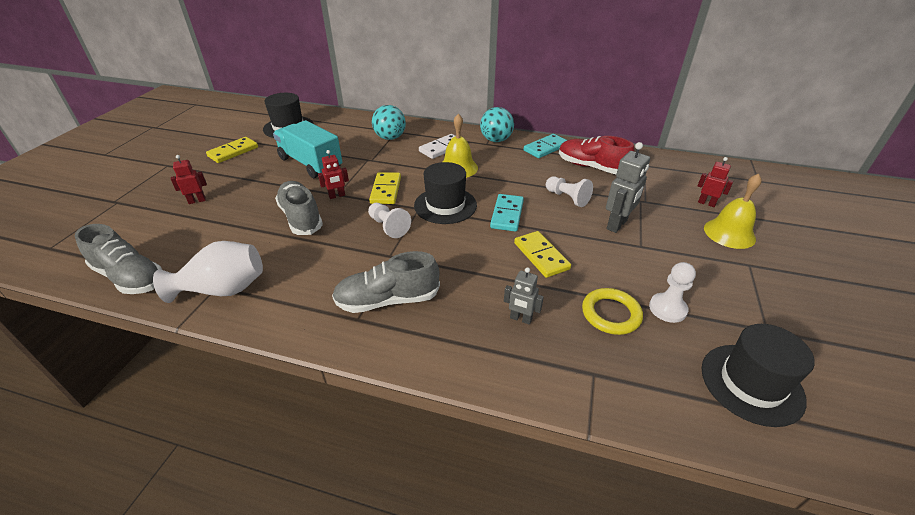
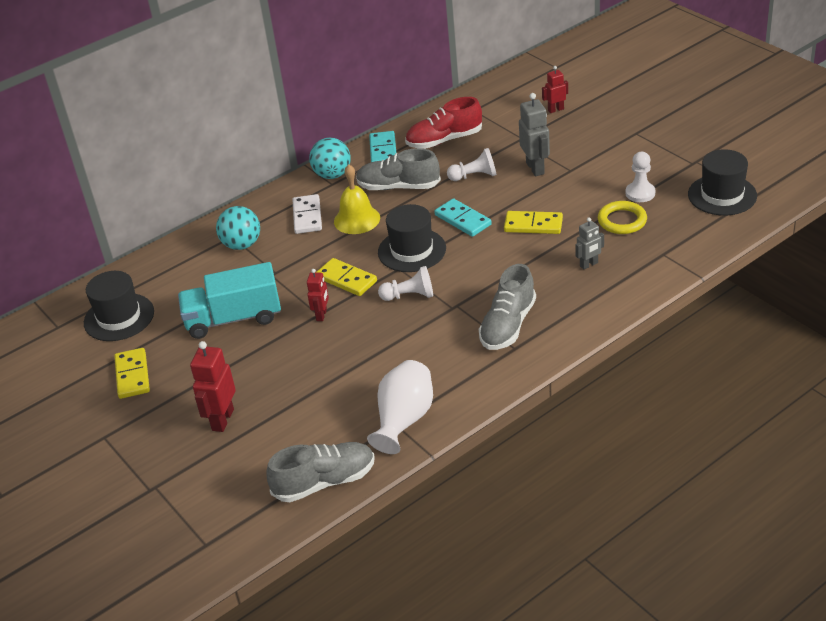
camera: 50 degrees left, 0 degrees up
red robot [171,155,207,204] -> red robot [190,341,236,432], size x1.64
grey shoe [275,181,323,235] -> grey shoe moved to [356,148,441,190]
yellow bell [704,174,762,249] -> none

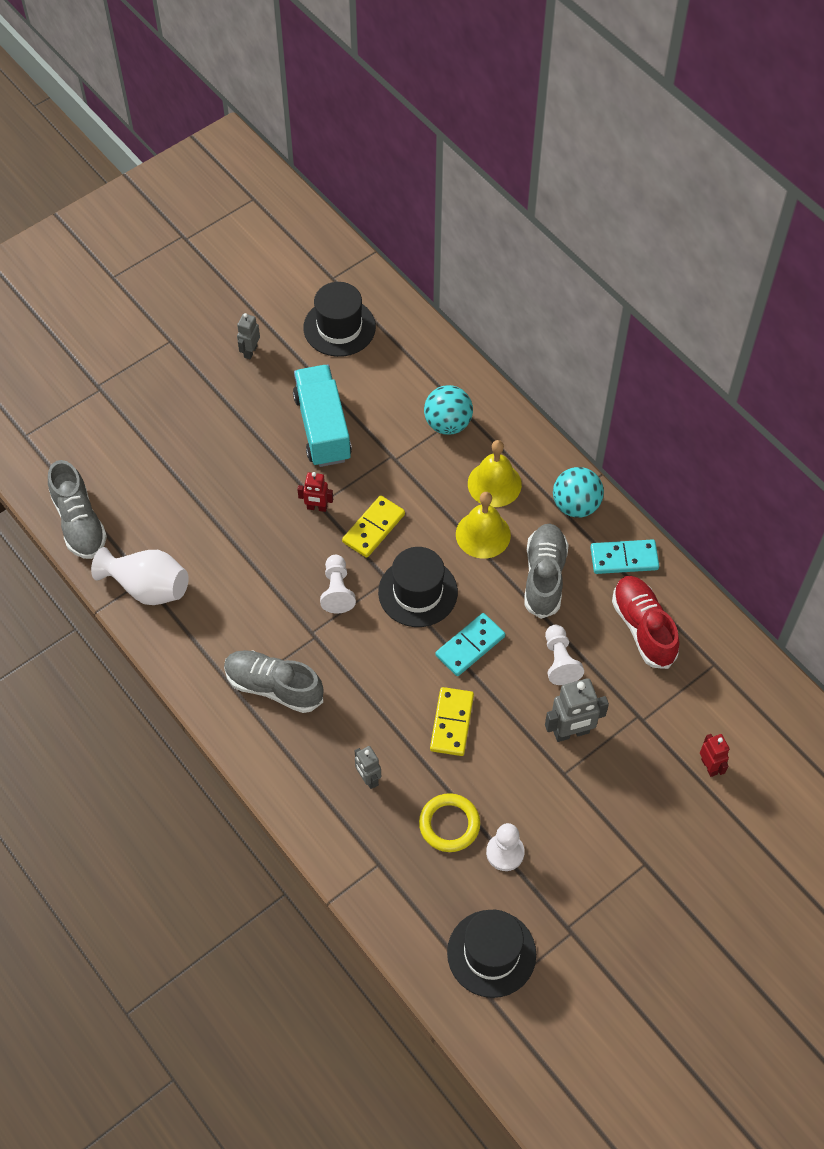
camera: 85 degrees right, 20 degrees up
yellow domino [114,348,150,399] -> grey robot [237,313,260,359]
red robot [190,341,236,432] -> none
white domino [292,194,322,234] -> yellow bell [468,440,522,507]

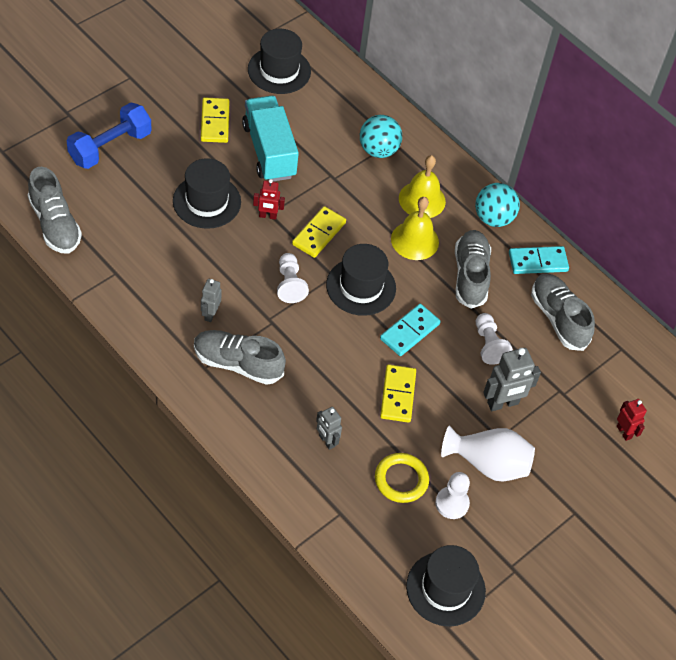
camera: 10 degrees left, 5 degrees down
white vase [91,547,189,605] -> white vase moved to [441,425,535,481]
grey robot [237,313,260,359] -> grey robot moved to [201,279,222,322]
red shoe [612,576,679,669] -> grey shoe [531,273,595,351]
none -> blue dumbbell [67,102,151,169]
none -> black hat [173,158,241,229]
none -> yellow domino [201,98,229,143]

